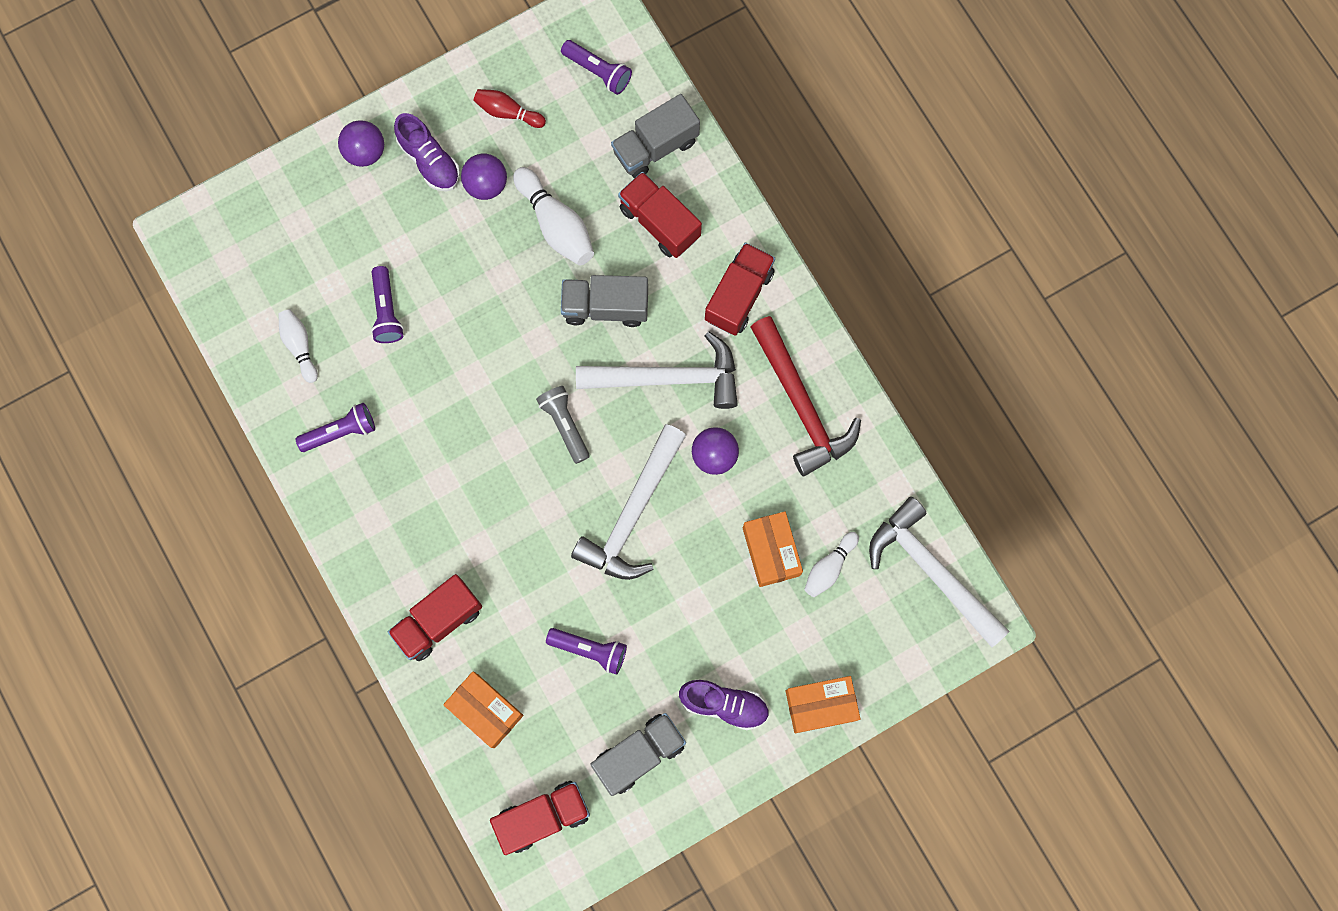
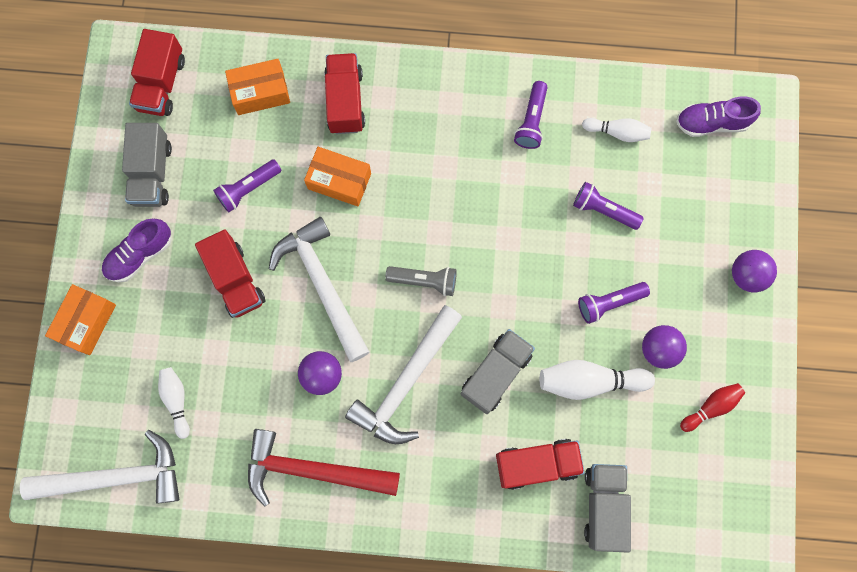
camera: 125 degrees right, 0 degrees up
purple shoe [394,113,460,192] -> purple shoe moved to [676,96,761,137]
purple flashlight [561,40,632,95] -> purple flashlight moved to [578,282,650,324]
red truck [705,243,775,336] -> red truck moved to [195,229,266,318]
orange box [743,511,803,587] -> orange box moved to [304,147,371,207]

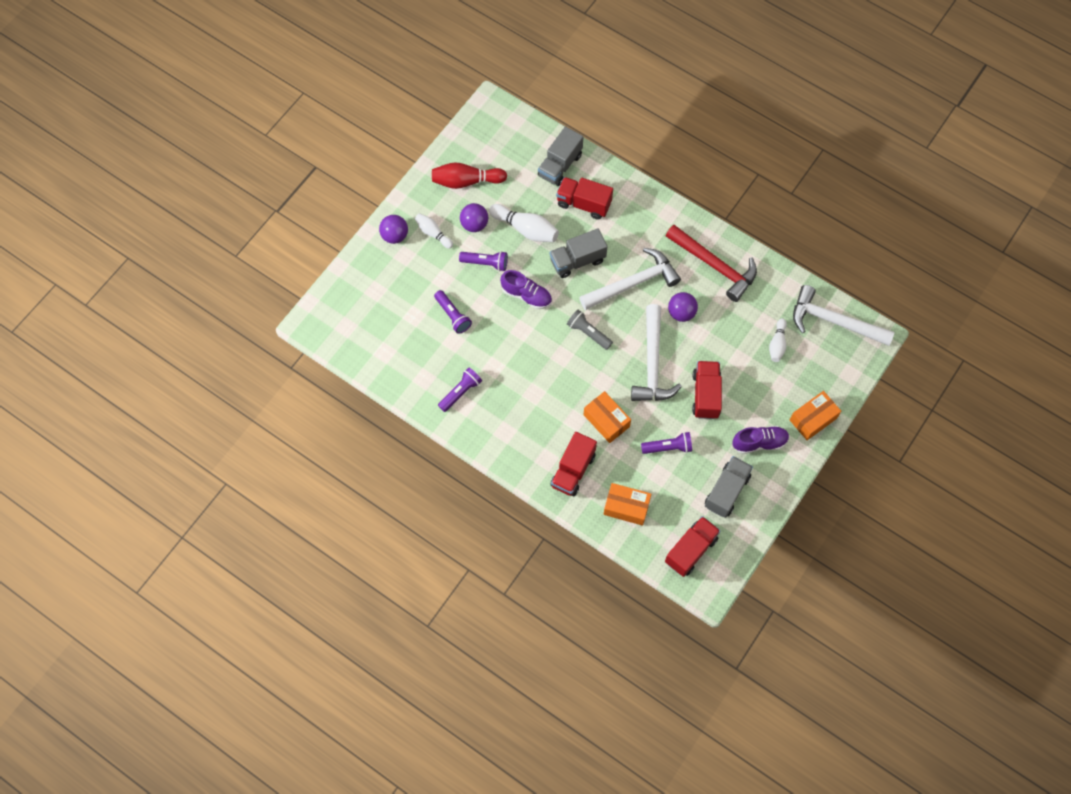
camera: 150 degrees left, 10 degrees down
white bowling pin [582,118,652,142] -> white bowling pin moved to [415,213,453,249]
purple shoe [676,96,761,137] -> purple shoe moved to [500,270,552,309]
red bowling pin [680,383,745,432] -> red bowling pin [432,162,507,189], size x1.61

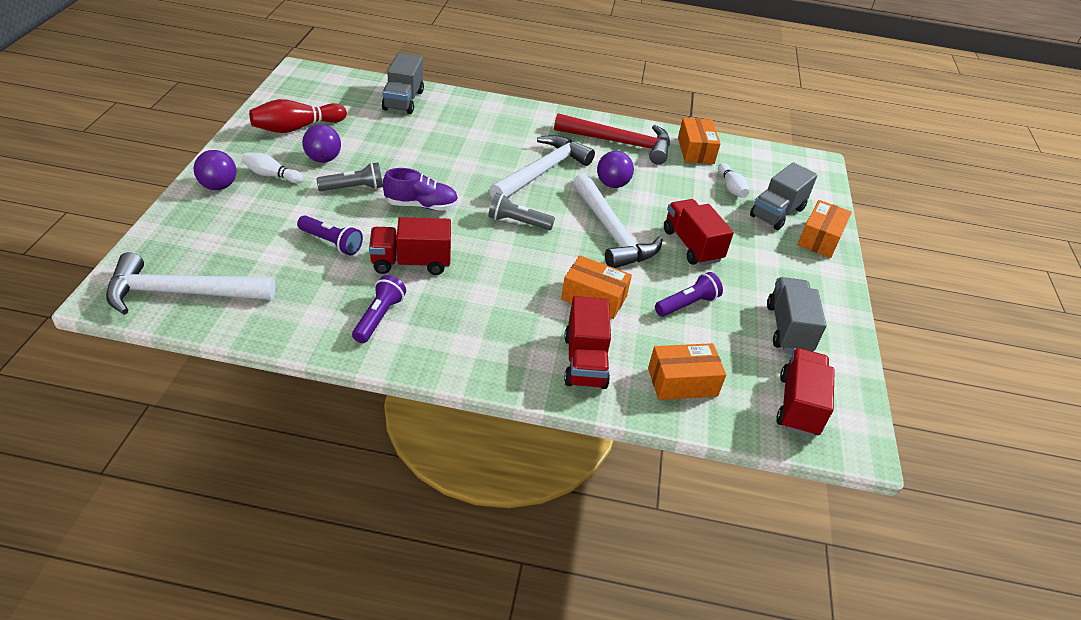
camera: 30 degrees left, 25 degrees down
purple flashlight [459,251,508,271] -> grey flashlight [316,162,383,191]
white bowling pin [489,204,559,242] -> none
grey truck [549,229,607,278] -> grey truck moved to [750,162,818,230]
red truck [556,177,613,220] -> red truck moved to [369,217,451,275]
purple shoe [733,426,789,454] -> none
white hammer [793,285,895,346] -> white hammer moved to [106,252,275,315]
none -> orange box [678,118,721,164]

